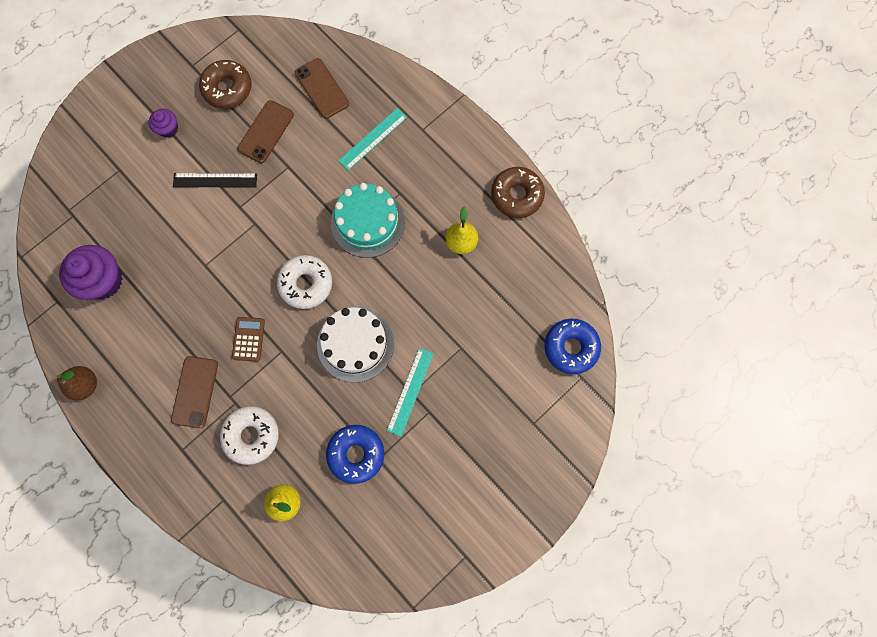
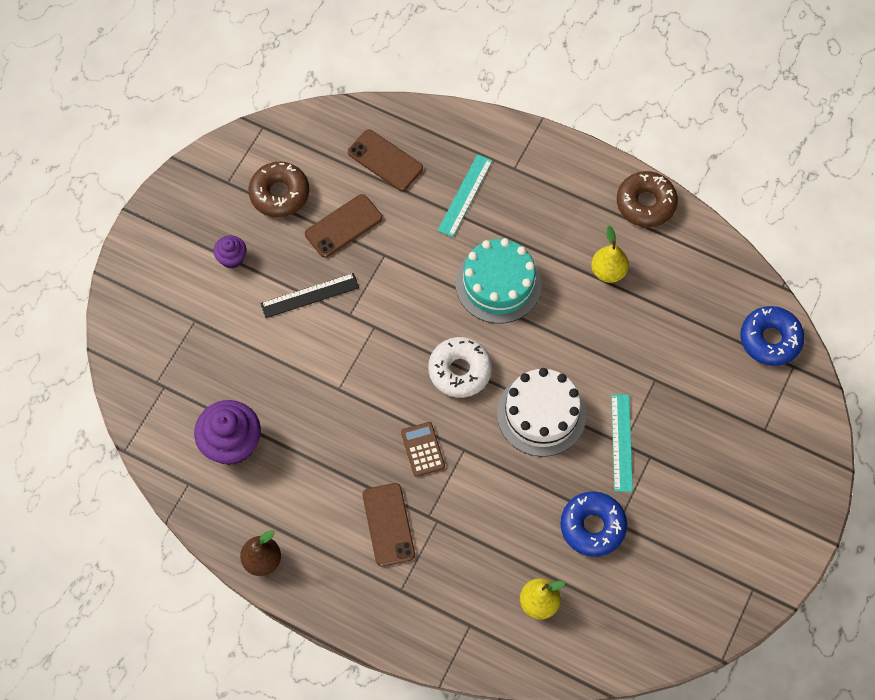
camera: 20 degrees left, 10 degrees down
white donut [220,406,279,465] -> none
brown phone [238,100,294,163] -> brown phone turned 45 degrees clockwise [305,194,382,258]

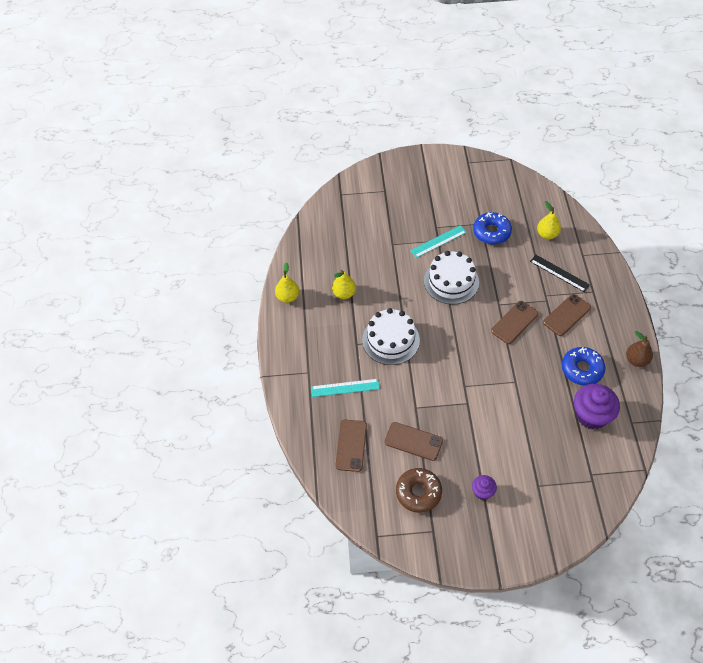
camera: 120 degrees left, 10 degrees down
black ruler [260,273,359,318] -> black ruler moved to [530,255,590,292]
brown calculator [401,422,445,477] -> brown phone [491,301,538,344]
white donut [428,337,492,398] -> none
turquoise cake [456,238,542,324] -> white cake [362,308,420,365]
brown donut [617,171,678,227] -> yellow pear [275,262,299,303]
blue donut [740,306,805,366] -> blue donut moved to [562,347,605,386]

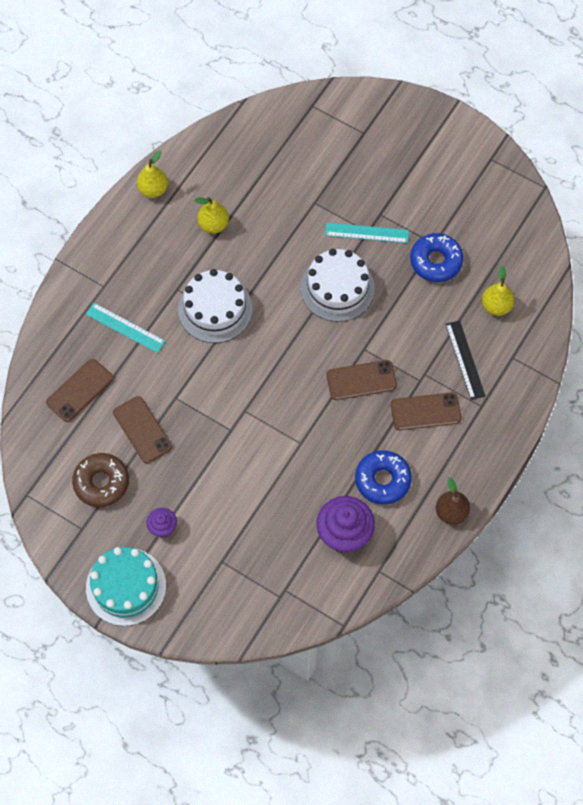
camera: 35 degrees right, 10 degrees up
none -> turquoise cake [86,547,166,626]

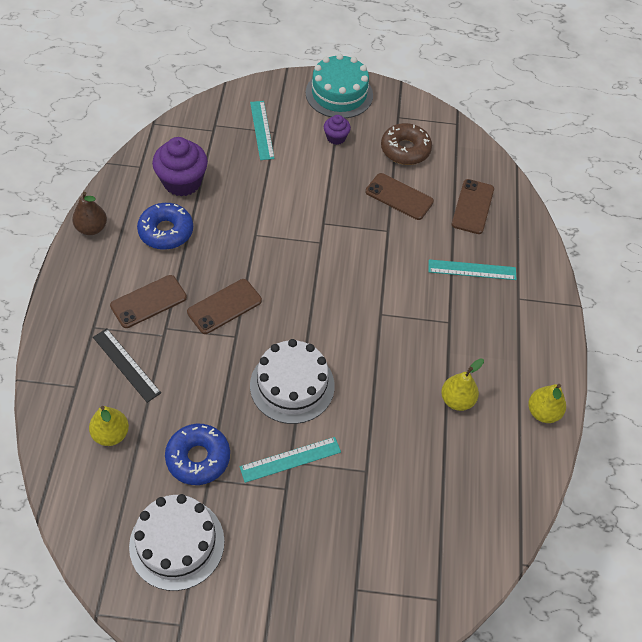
camera: 150 degrees right, 10 degrees down
white cake [178,269,253,343] -> white cake moved to [129,494,225,591]
none -> turquoise ruler [250,101,275,160]

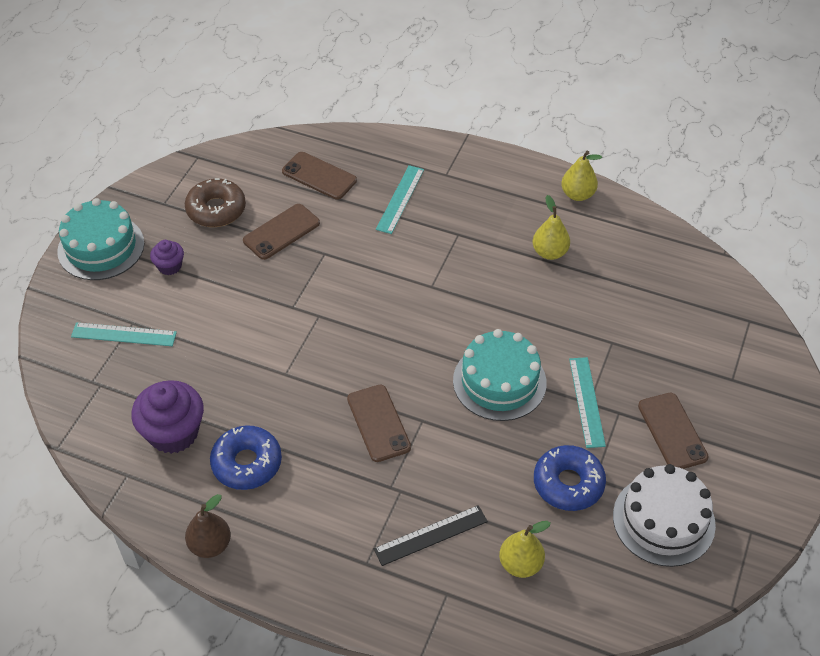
camera: 70 degrees left, 5 degrees down
brown phone [110,275,187,328] -> brown phone moved to [638,393,709,469]
white cake [250,339,335,424] -> turquoise cake [453,329,547,421]

